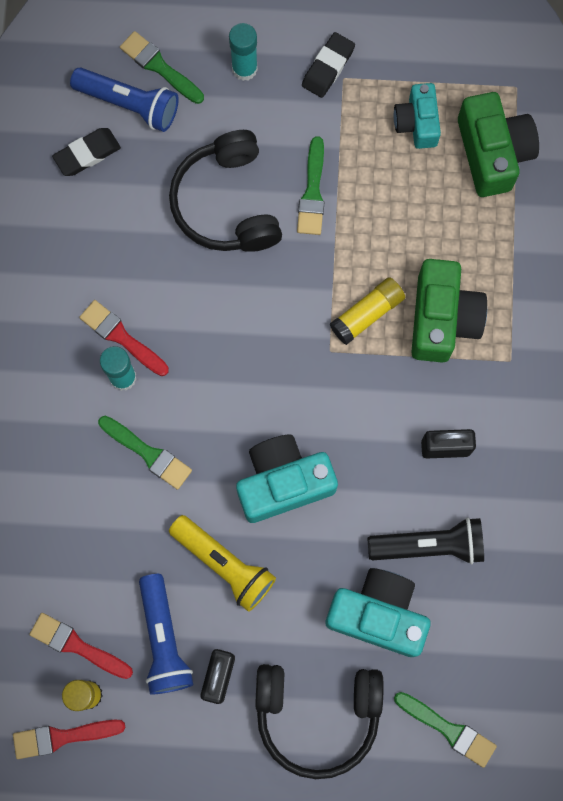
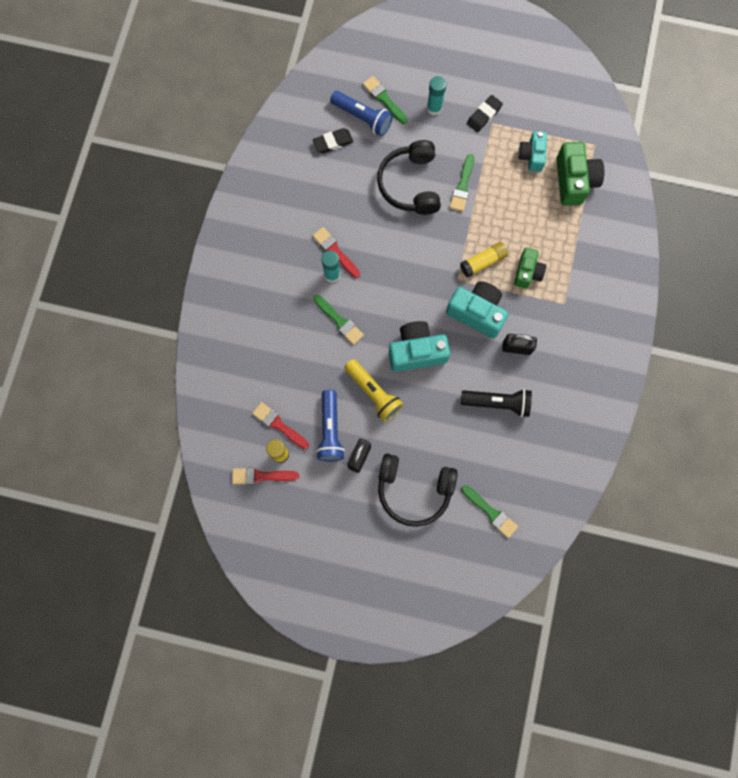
camera: 10 degrees right, 0 degrees up
turquoise camera [326,568,431,657] -> turquoise camera moved to [446,281,508,338]
green camera [411,259,487,363] -> green camera [514,248,546,289], size x0.64

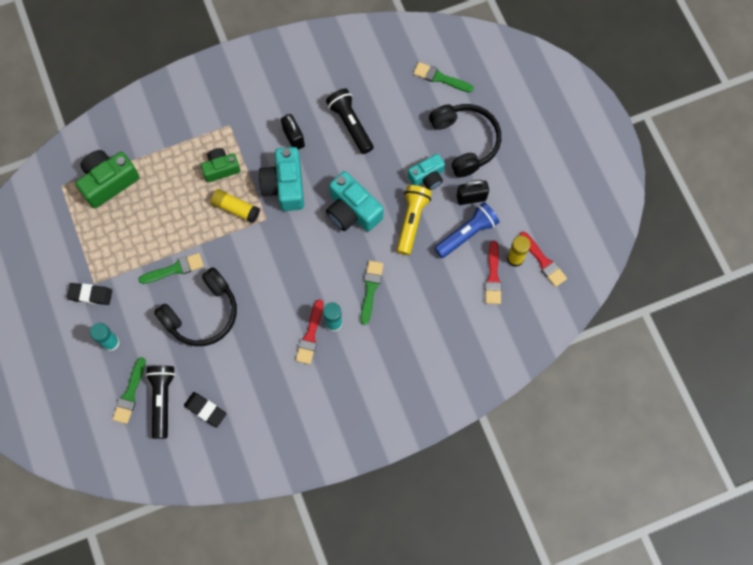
camera: 125 degrees left, 5 degrees down
blue flashlight [330,91,393,136] -> black flashlight [146,366,175,439]
green brush [461,485,518,538] -> green brush turned 75 degrees counterclockwise [413,62,474,93]
turquoise camera [518,131,547,172] -> turquoise camera moved to [408,154,445,190]

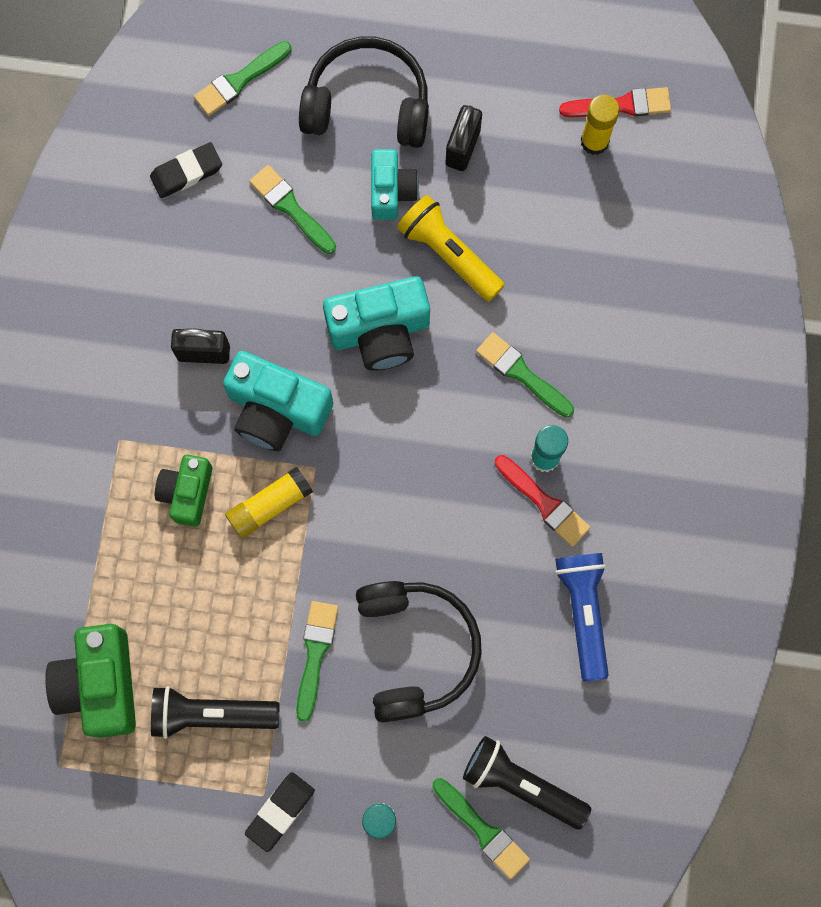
camera: 60 degrees left, 5 degrees up
black eraser [184,392,227,428] -> black eraser moved to [150,142,222,198]
black flashlight [326,88,373,154] -> black flashlight moved to [151,686,280,739]
blue flashlight [434,202,499,258] -> blue flashlight moved to [555,553,609,681]
red brush [485,241,502,304] -> none
none -> green brush [249,165,336,254]

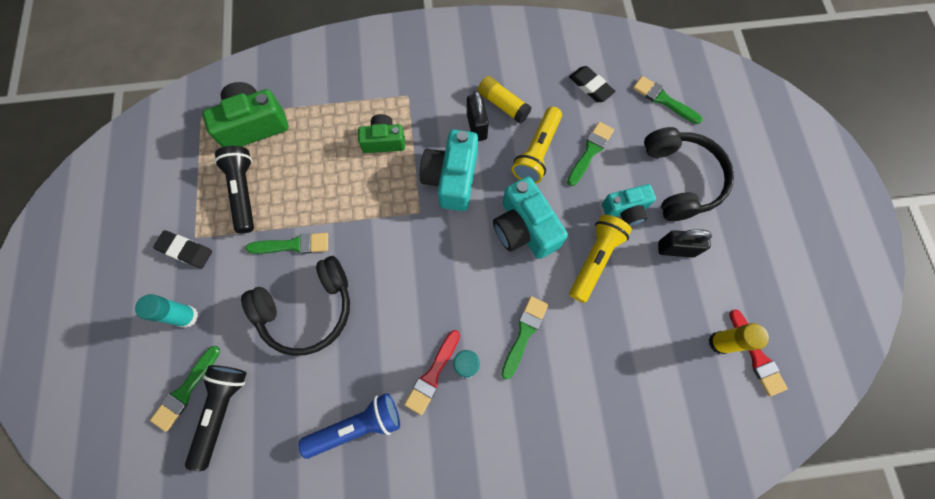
camera: 75 degrees right, 5 degrees down
yellow glue stick [225,467,313,539] -> yellow glue stick moved to [477,76,532,124]
none -> yellow flashlight [512,107,562,184]

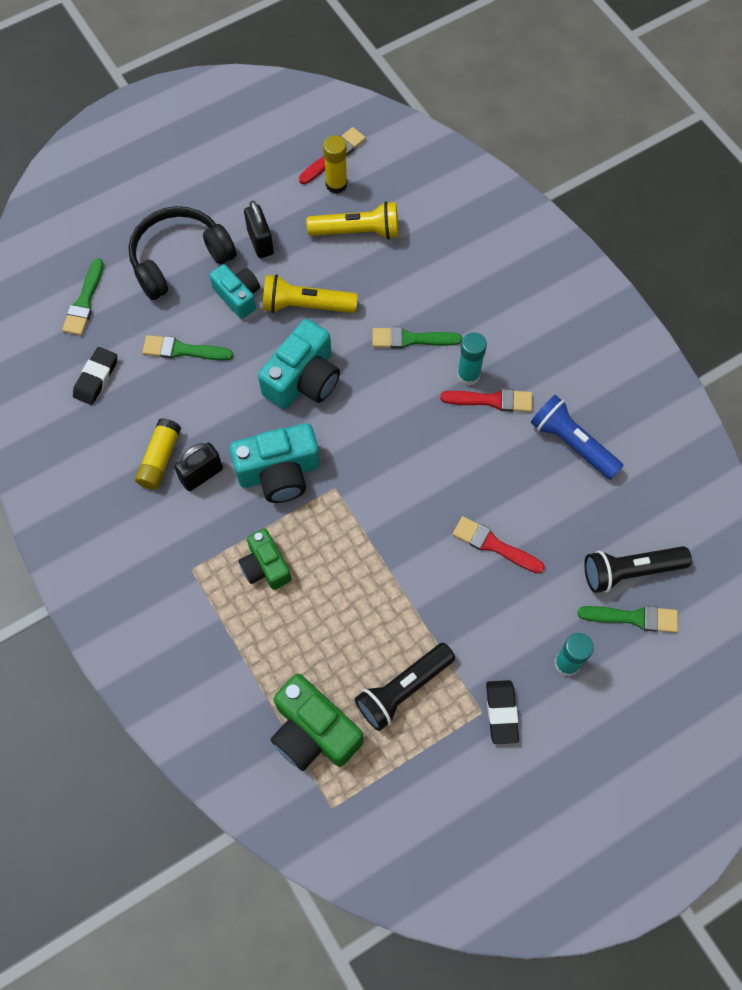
camera: 115 degrees left, 5 degrees down
black headphones [241,256,350,356] -> red brush [452,516,545,574]
green brush [246,233,328,254] -> none
yellow flashlight [512,107,562,184] -> yellow flashlight moved to [307,201,398,240]

